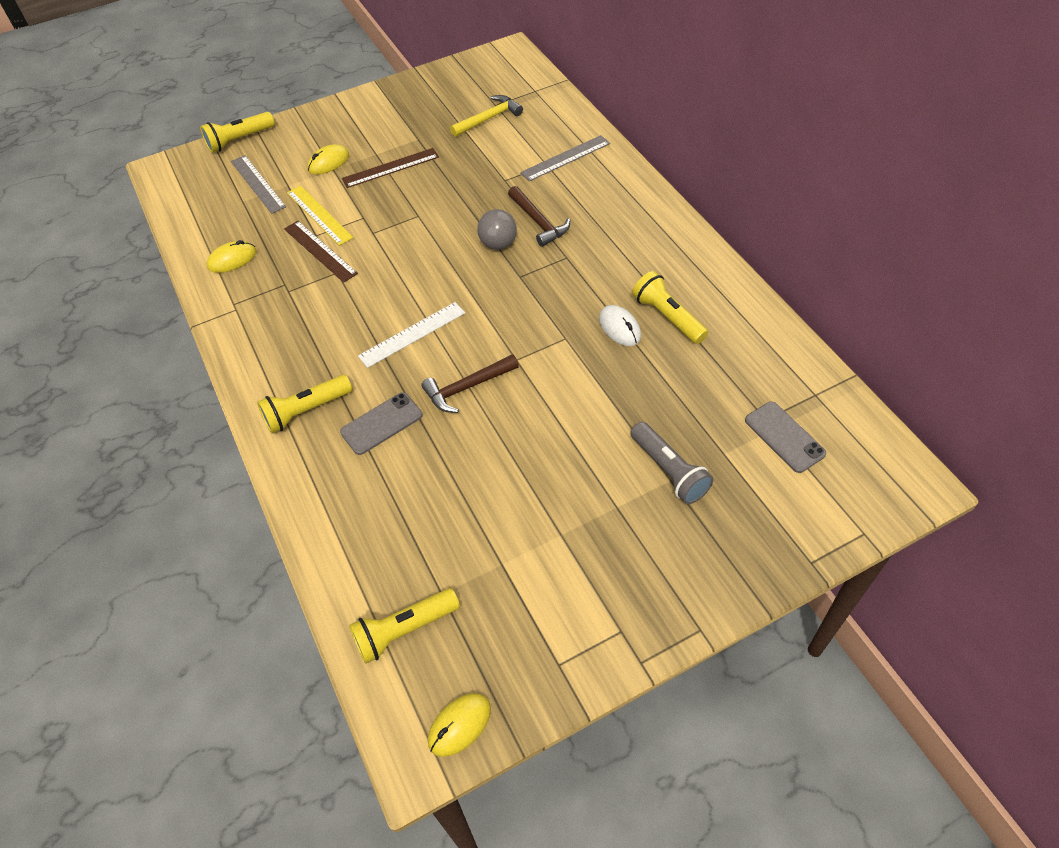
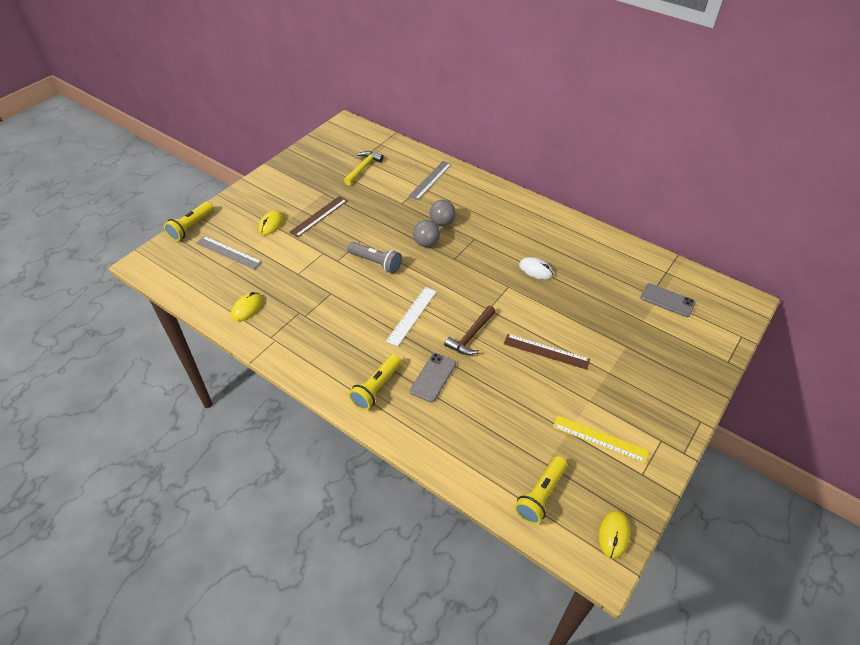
camera: 30 degrees left, 5 degrees down
brown ruler [284,221,358,283] -> brown ruler moved to [504,334,590,370]
yellow ruler [287,185,353,246] -> yellow ruler moved to [553,415,649,464]
brown hammer [508,186,570,247] -> grey ball [430,200,456,226]
grey flashlight [631,422,713,504] -> grey flashlight moved to [347,242,402,273]
yellow flashlight [632,271,708,344] -> none

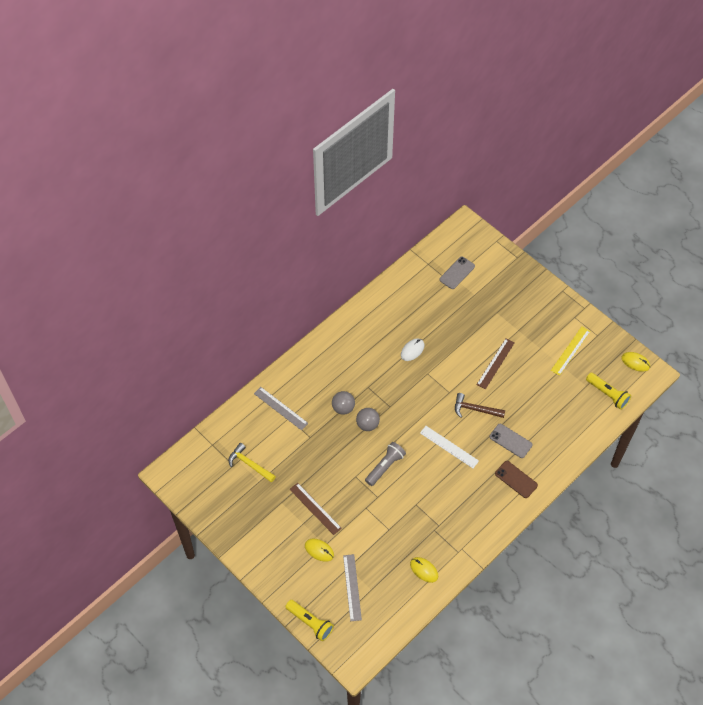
camera: 80 degrees left, 10 degrees up
grey ruler [196,236,262,269] -> grey ruler turned 45 degrees counterclockwise [343,554,362,621]
yellow flashlight [348,354,401,410] -> brown phone [495,461,538,498]
brown hammer [444,306,496,355] -> brown hammer turned 150 degrees clockwise [455,393,505,418]

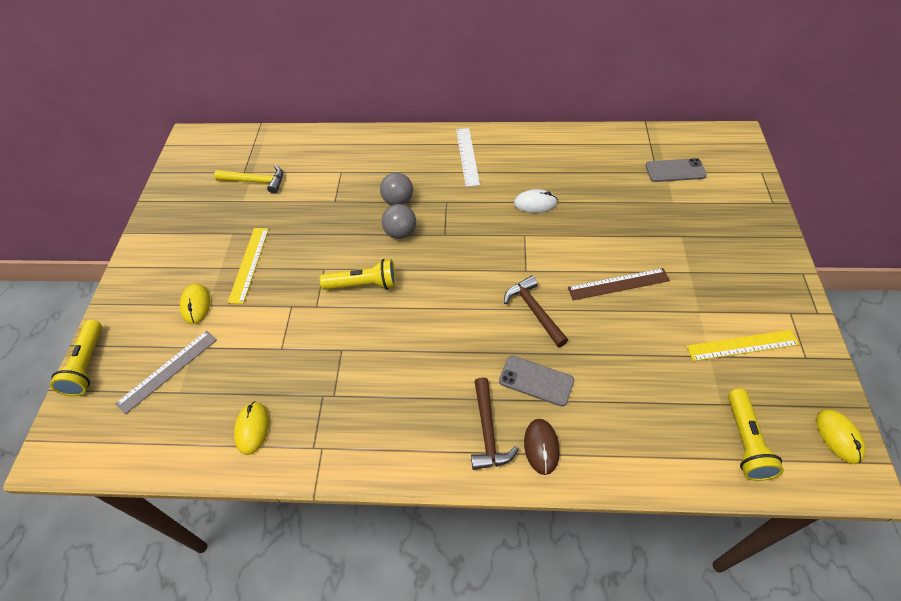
camera: 50 degrees right, 5 degrees down
yellow hammer [229,443,276,483] -> yellow hammer turned 105 degrees clockwise [214,165,283,194]
grey ruler [254,387,308,430] -> none
brown ruler [289,483,342,535] -> yellow ruler [228,228,269,304]
grey flashlight [365,442,406,486] -> yellow flashlight [320,259,396,290]
white ruler [420,426,479,468] -> white ruler moved to [456,128,480,187]
grey phone [490,424,532,458] -> grey phone turned 60 degrees counterclockwise [499,356,574,406]
brown phone [495,461,538,498] -> brown hammer [471,377,519,470]
none -> brown mouse [524,419,560,475]

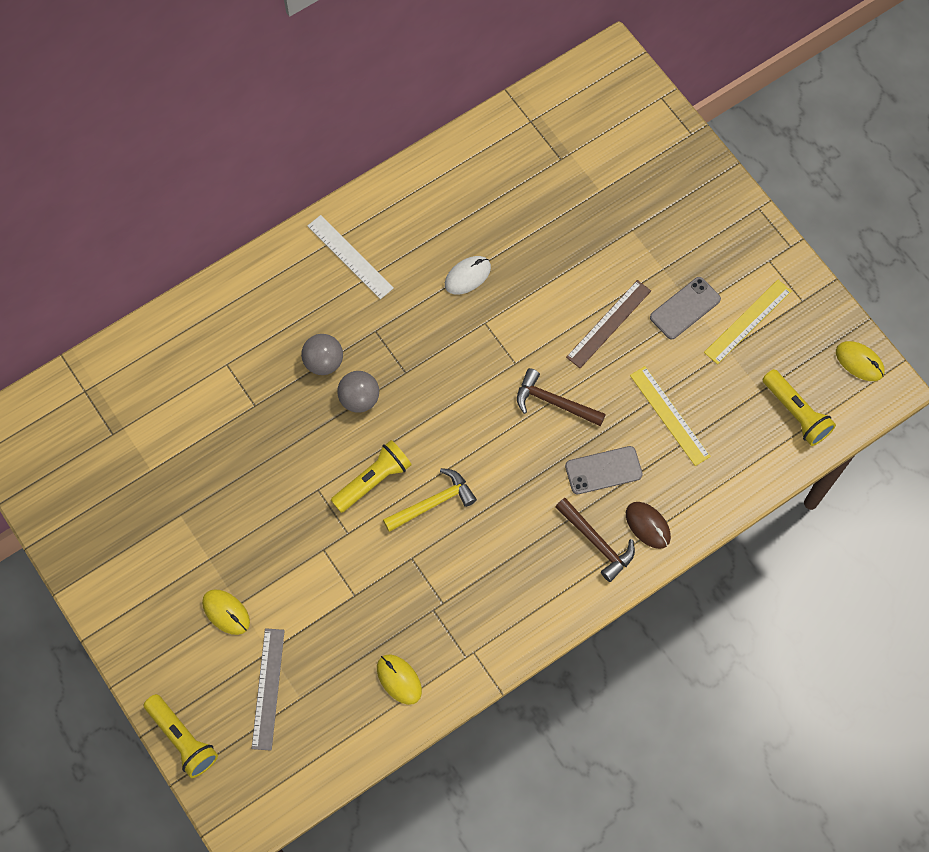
camera: 40 degrees left, 15 degrees up
yellow hammer [214,165,283,194] -> yellow hammer moved to [383,468,477,532]
yellow ruler [228,228,269,304] -> yellow ruler moved to [630,366,711,466]
grey phone [646,158,707,182] -> grey phone moved to [650,277,721,339]

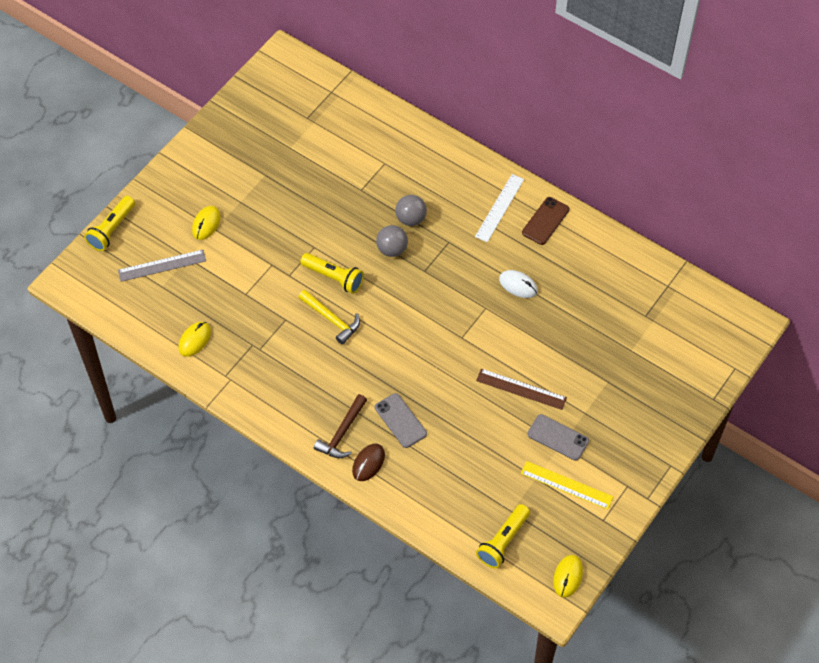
camera: 70 degrees right, 10 degrees down
brown hammer [517,368,606,426] -> none
yellow ruler [630,366,711,466] -> none
none -> brown phone [522,197,569,245]

